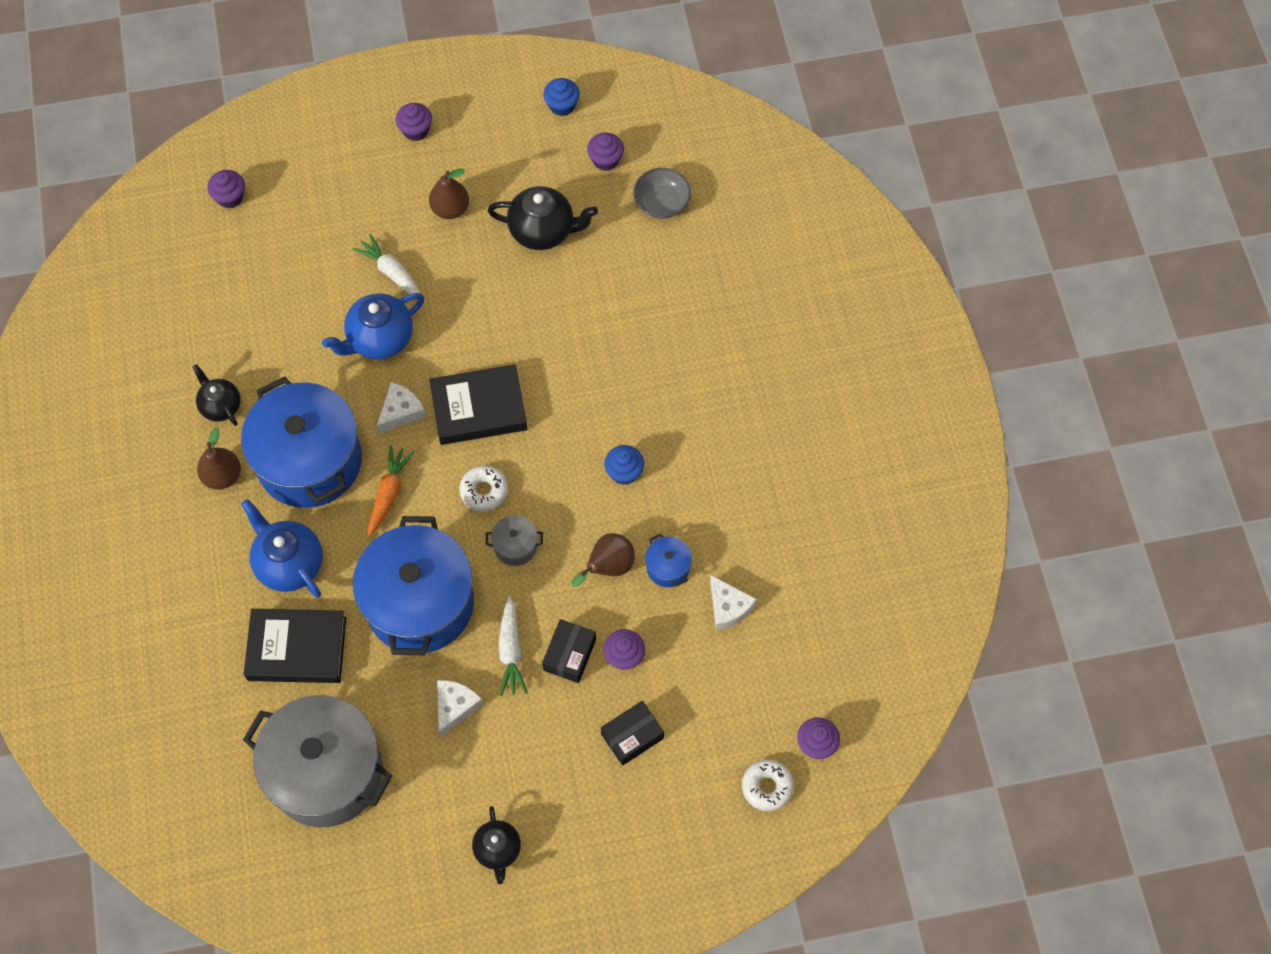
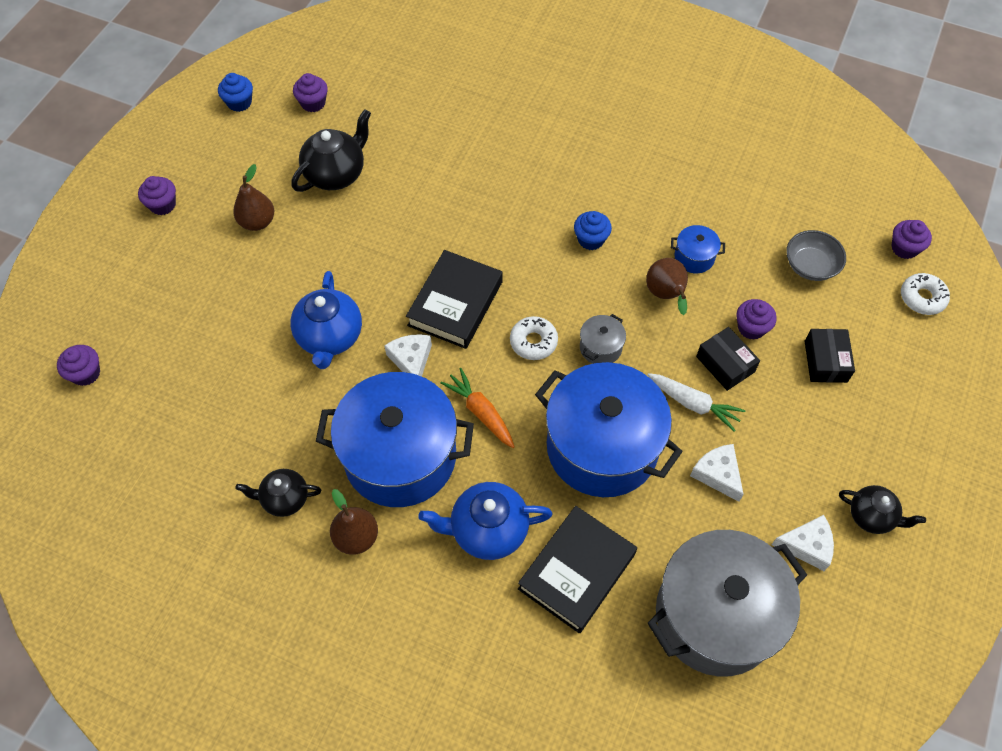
camera: 55 degrees left, 5 degrees down
white carrot [352,234,421,294] -> none
grey bowl [633,168,691,219] -> grey bowl moved to [786,230,846,281]
white cheese [710,575,757,630] -> white cheese moved to [771,515,834,571]

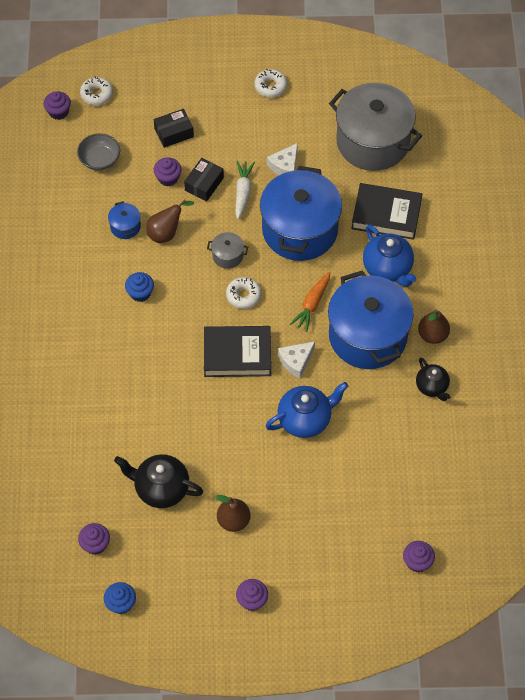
camera: 115 degrees left, 0 degrees up
white cheese [771,515,834,571] -> none
black teapot [839,485,926,534] -> white donut [254,69,287,97]

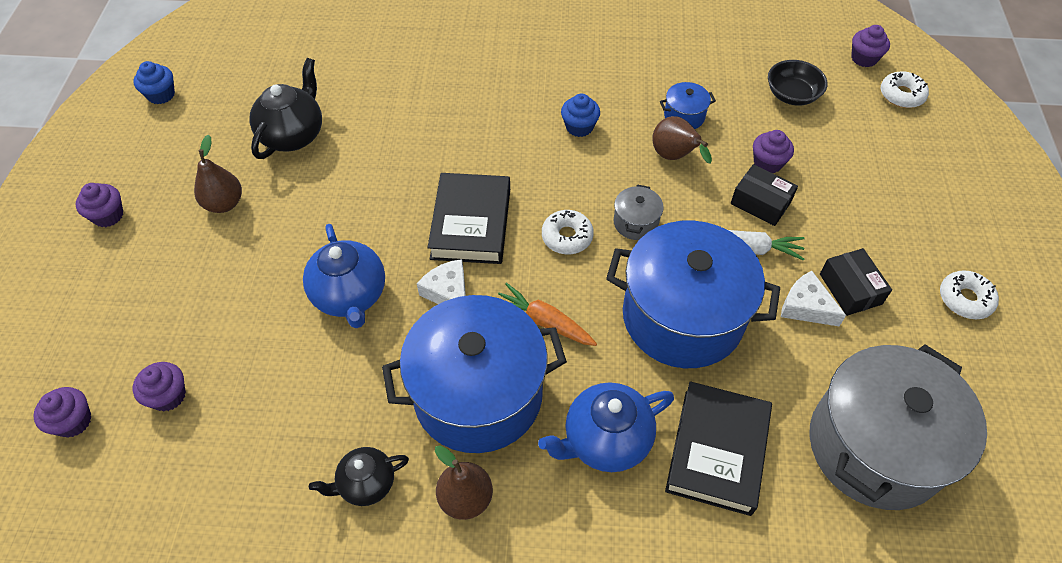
camera: 95 degrees right, 5 degrees down
grey bowl [77,133,120,170] -> black bowl [768,60,828,106]
purple cupcake [78,523,110,555] -> purple cupcake moved to [133,362,186,411]
black box [154,109,194,148] -> black box moved to [820,248,892,316]

